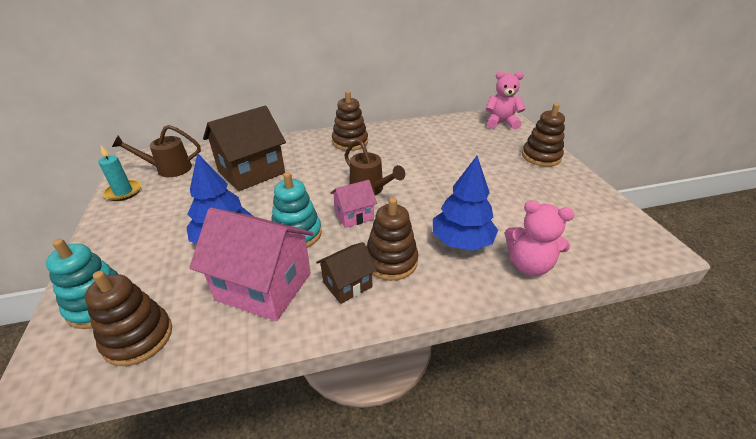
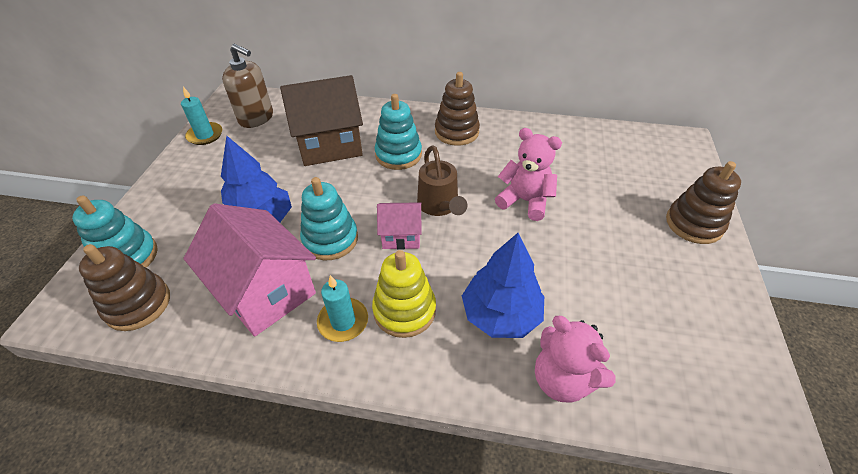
camera: 25 degrees right, 10 degrees up
brown watering can [112,125,201,177] -> brown soap dispenser [222,44,273,128]
brown house [316,242,377,304] -> turquoise candle [317,275,368,342]
brown stacking toy [366,197,418,281] -> yellow stacking toy [372,250,436,338]
pink teddy bear [486,71,525,130] -> pink teddy bear moved to [495,128,562,221]
none -> turquoise stacking toy [375,94,422,170]

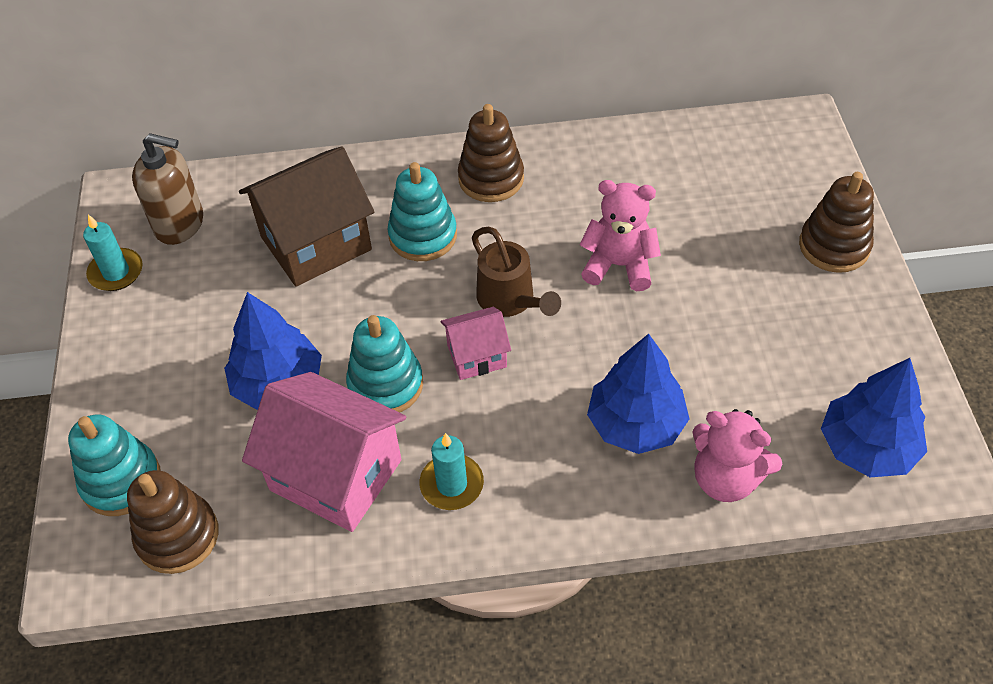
camera: 15 degrees left, 5 degrees up
yellow stacking toy [372,250,436,338] -> none
none -> blue tree [821,358,927,477]

